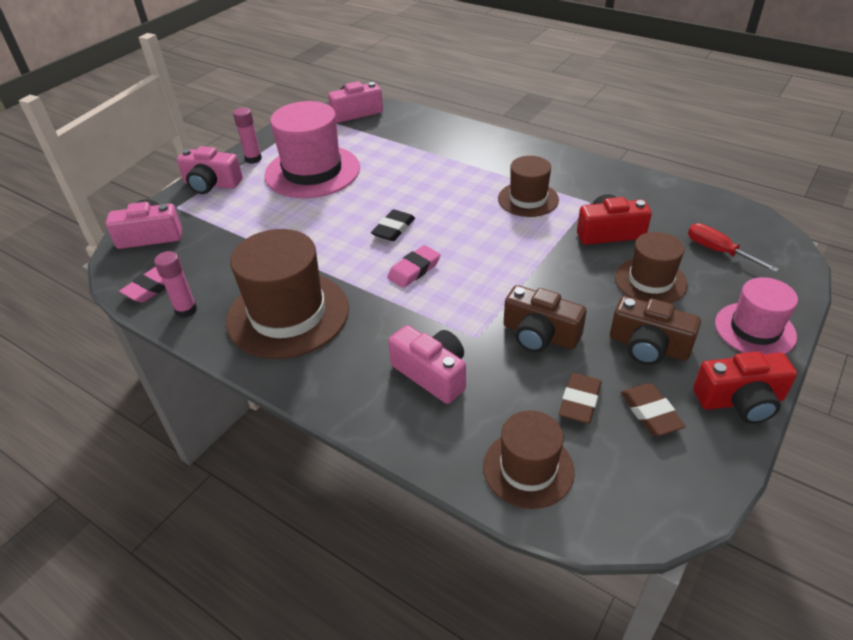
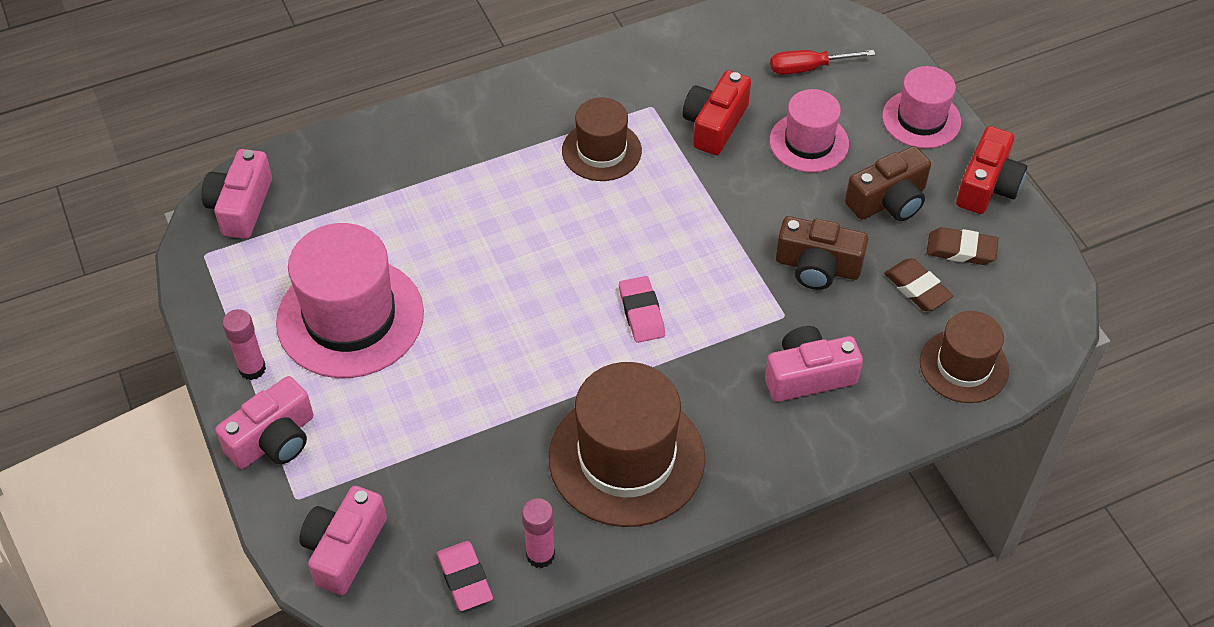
camera: 60 degrees left, 10 degrees up
black eraser [371,209,415,241] -> none
brown camera [504,285,587,353] -> brown camera turned 45 degrees clockwise [776,216,868,290]
brown hat [615,232,688,303] -> pink hat [769,89,849,172]

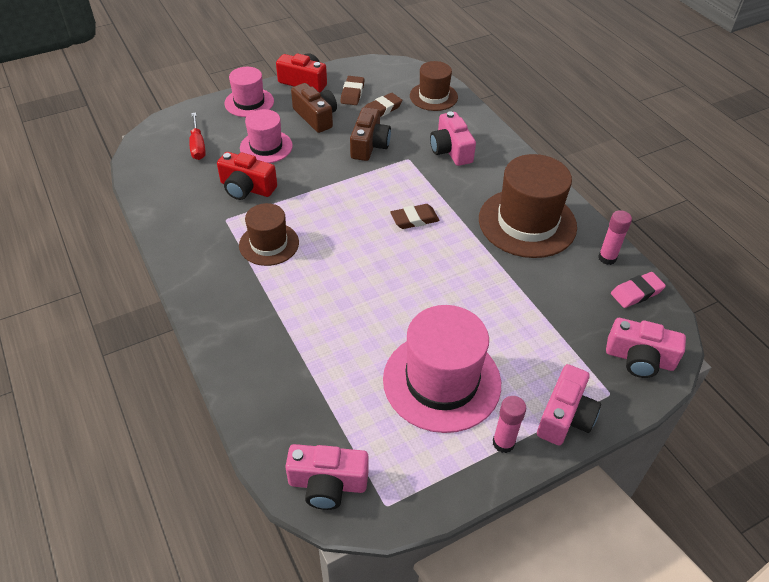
camera: 95 degrees left, 5 degrees down
pink camera [215,376,313,469] -> pink camera turned 75 degrees clockwise [537,364,601,446]
pink eraser [619,276,665,343] -> brown eraser [390,204,439,229]

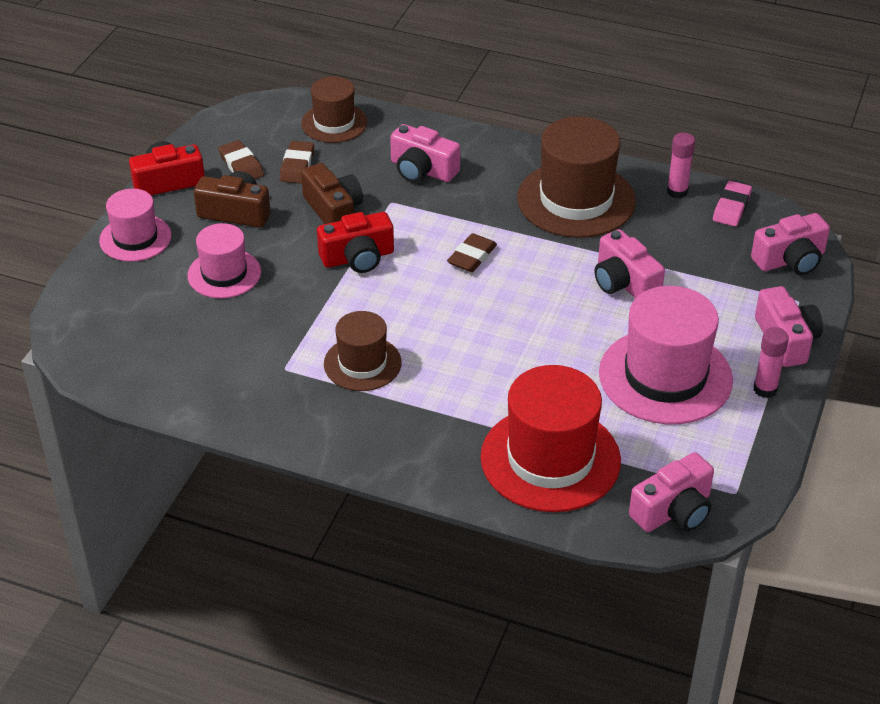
camera: 40 degrees left, 5 degrees down
red screwdriver [189,113,206,160] -> none
red camera [217,152,277,200] -> red camera moved to [317,212,394,273]
none -> red hat [480,365,621,512]
none -> pink camera [595,229,665,299]

